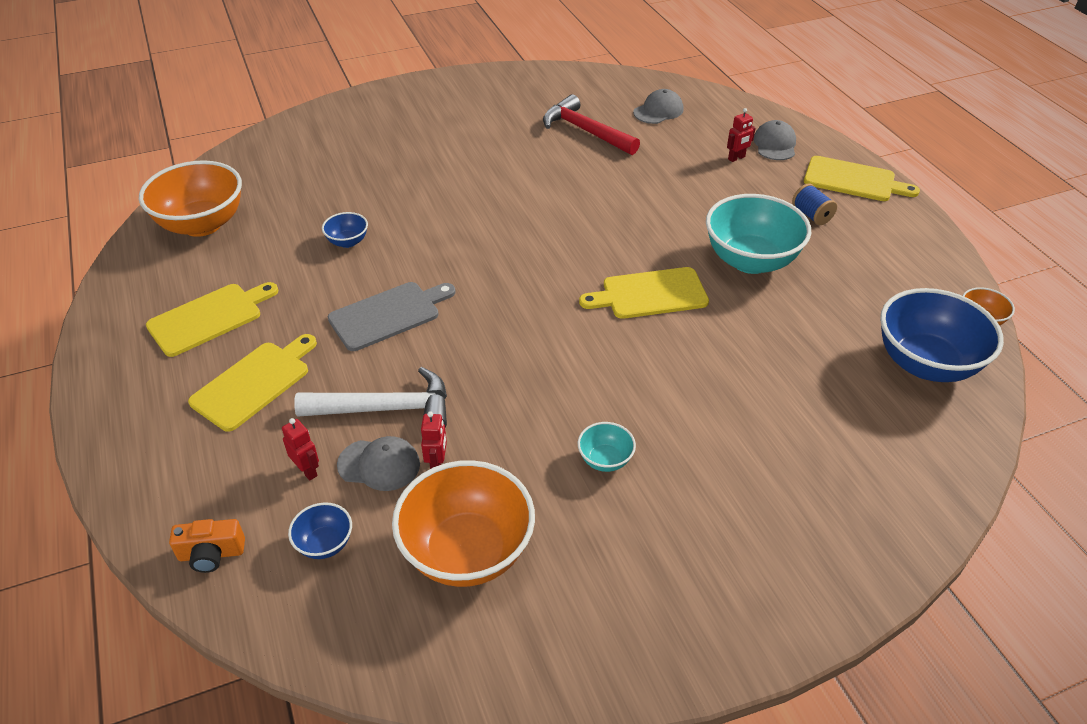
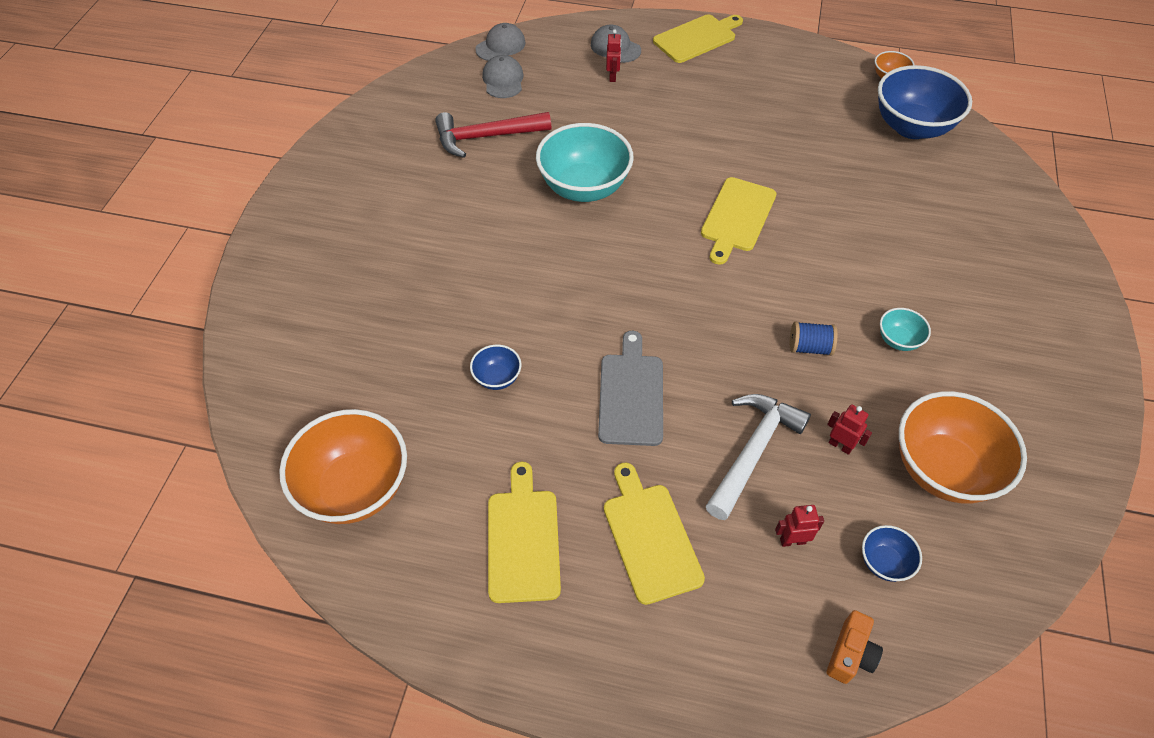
camera: 55 degrees left, 10 degrees up
grey cap [337,436,420,491] -> grey cap moved to [475,23,526,61]
turquoise bowl [706,194,811,274] -> turquoise bowl moved to [536,123,634,202]
blue spool [792,183,837,225] -> blue spool moved to [790,321,838,356]

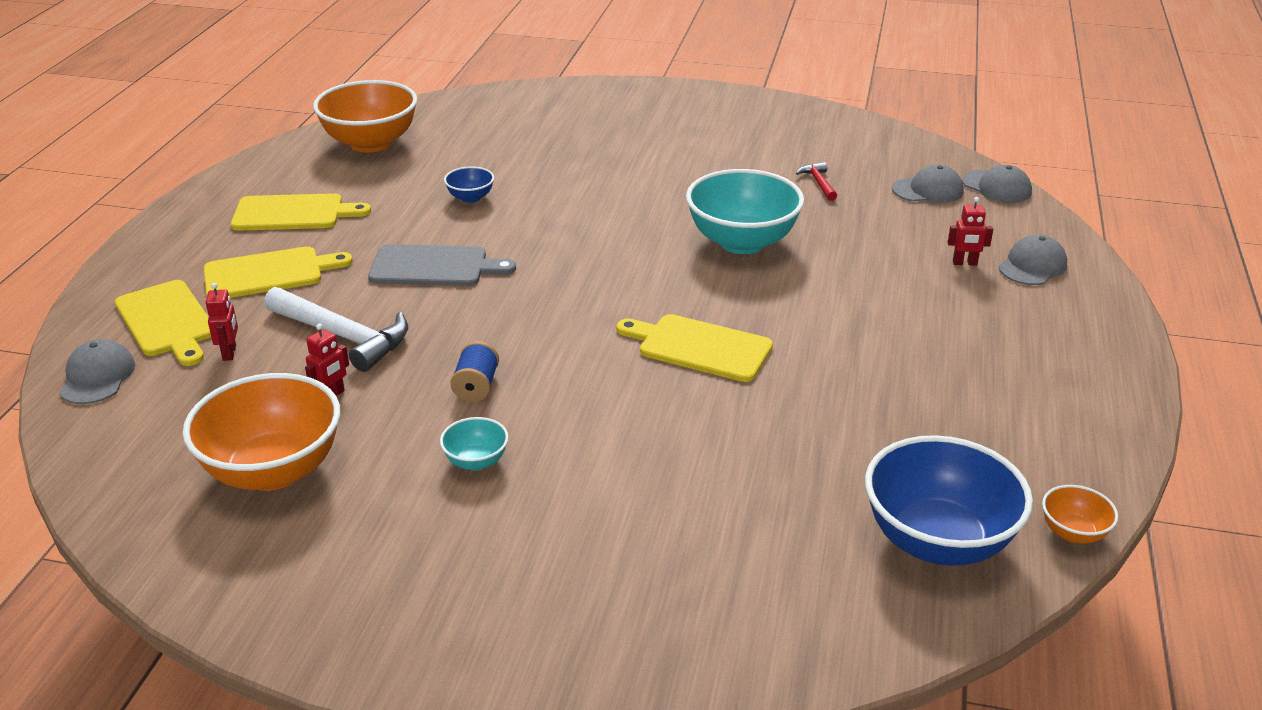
camera: 90 degrees right, 20 degrees down
red hammer [435,112,551,158] -> red hammer [796,162,837,201], size x0.49
yellow cutting board [653,14,743,63] -> yellow cutting board moved to [115,280,211,366]
orange camera [827,610,883,684] -> grey cap [59,339,135,404]
blue bowl [862,525,922,582] -> none

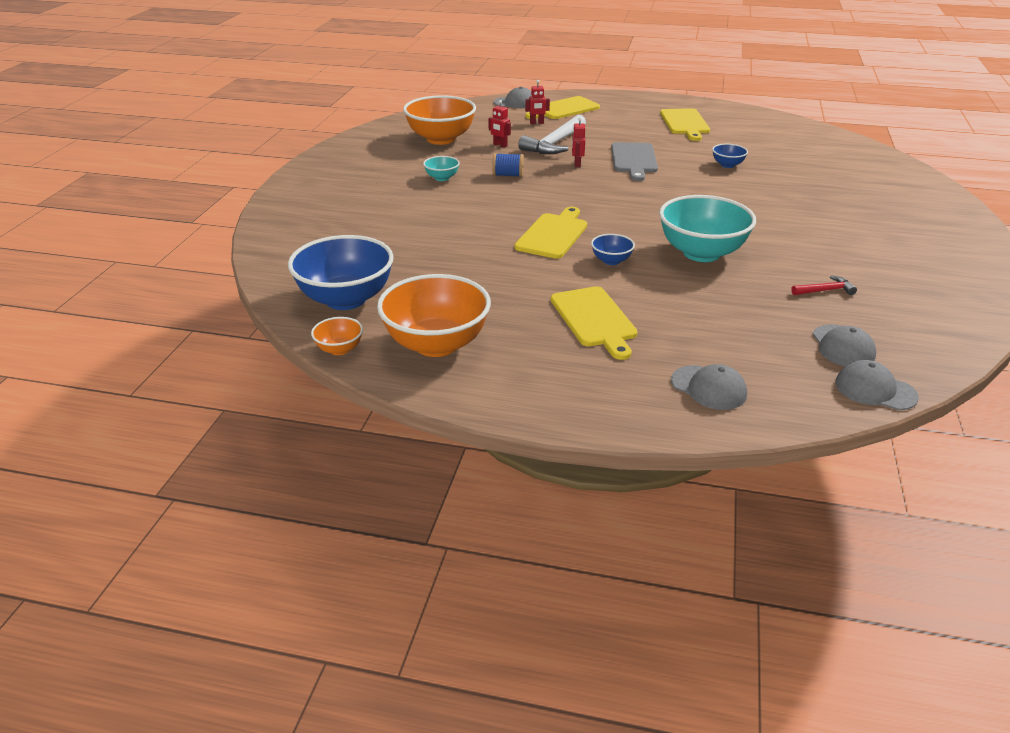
camera: 90 degrees right, 0 degrees up
yellow cutting board [204,246,353,298] -> yellow cutting board moved to [551,286,638,360]
orange bowl [313,80,418,153] -> orange bowl moved to [377,274,491,357]
red robot [948,197,993,266] -> red robot moved to [572,117,585,167]
grey cap [962,165,1032,203] -> grey cap turned 75 degrees clockwise [835,360,919,410]
none -> blue bowl [591,234,635,265]

